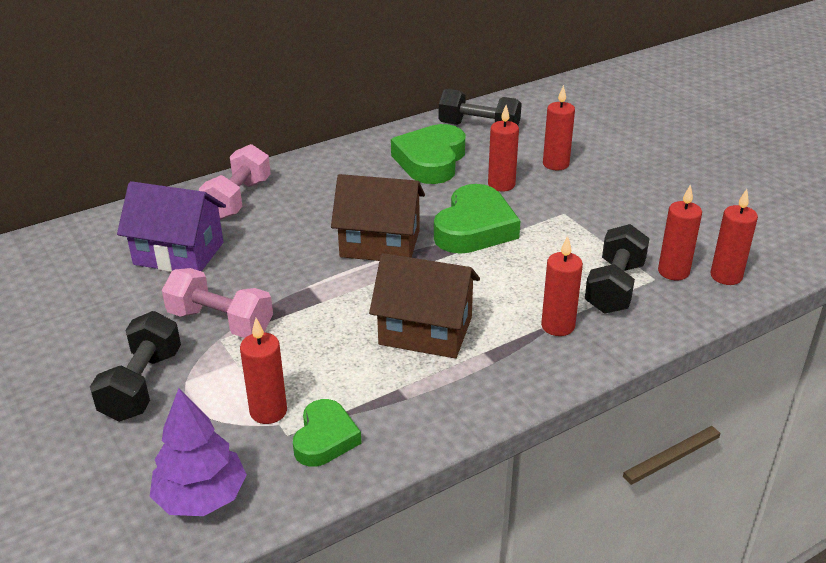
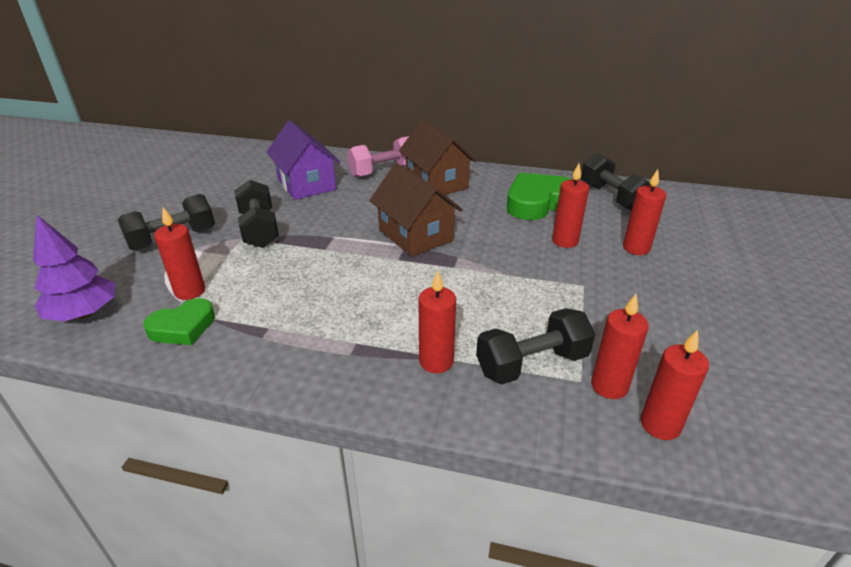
camera: 45 degrees right, 0 degrees up
pink dumbbell [162,268,273,338] -> black dumbbell [235,180,279,248]
brown house [369,253,480,359] -> brown house moved to [399,120,477,195]
green heart [434,184,520,254] -> none

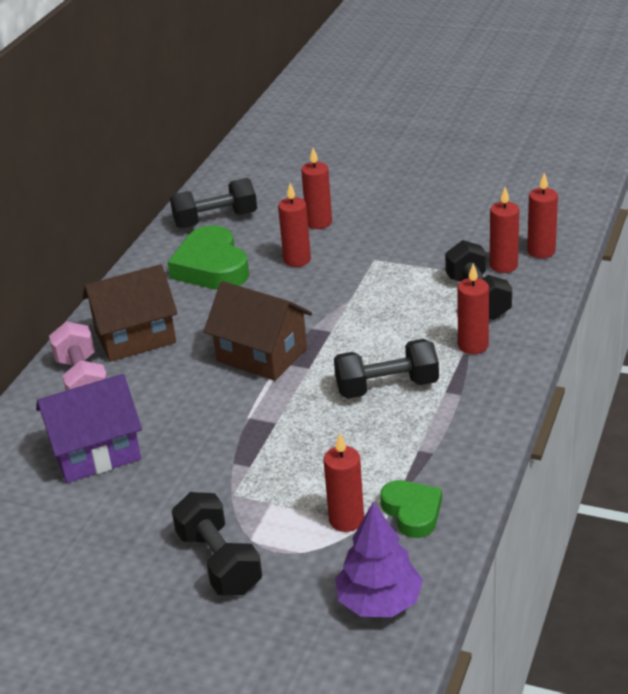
camera: 80 degrees left, 0 degrees up
black dumbbell [235,180,279,248] -> black dumbbell moved to [334,339,439,399]
brown house [369,163,463,257] -> brown house turned 60 degrees clockwise [203,281,312,381]

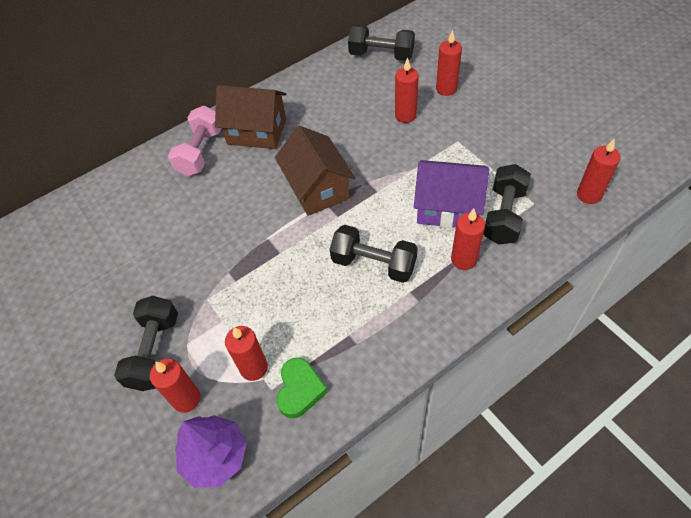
camera: 35 degrees right, 20 degrees up
purple house [36,374,142,483] -> purple house moved to [414,160,489,228]
green heart [168,225,249,290] -> none
red candle [490,187,519,273] -> red candle moved to [150,359,201,413]

